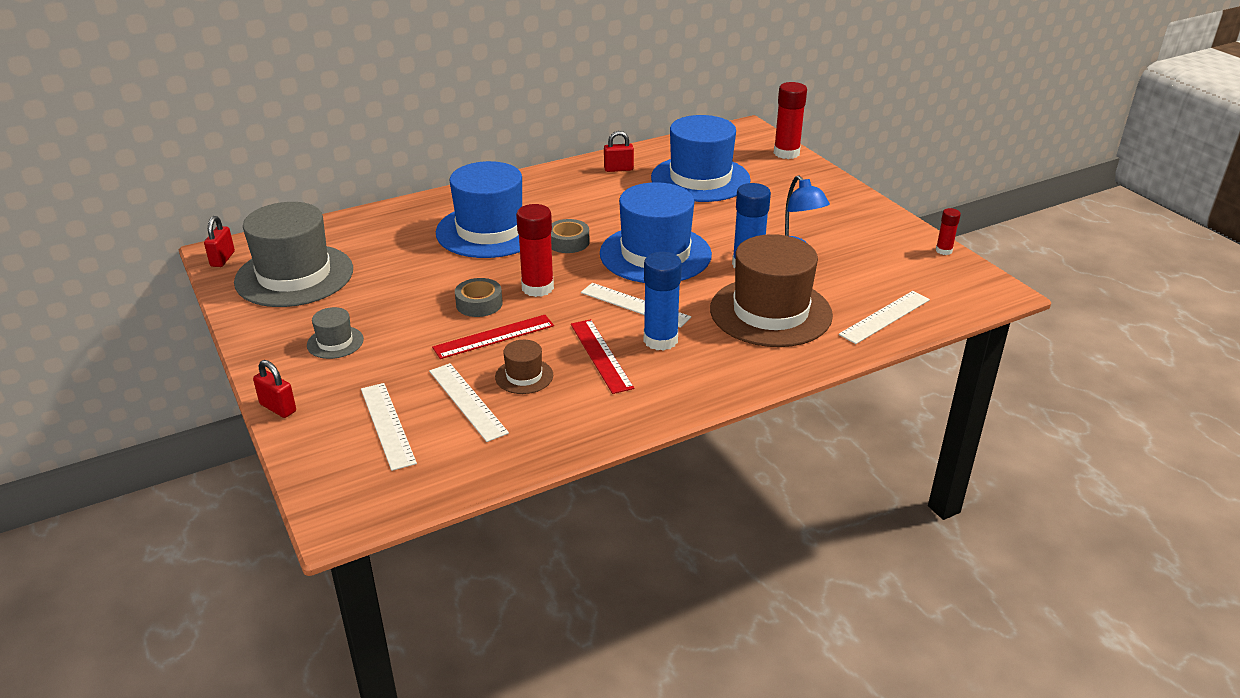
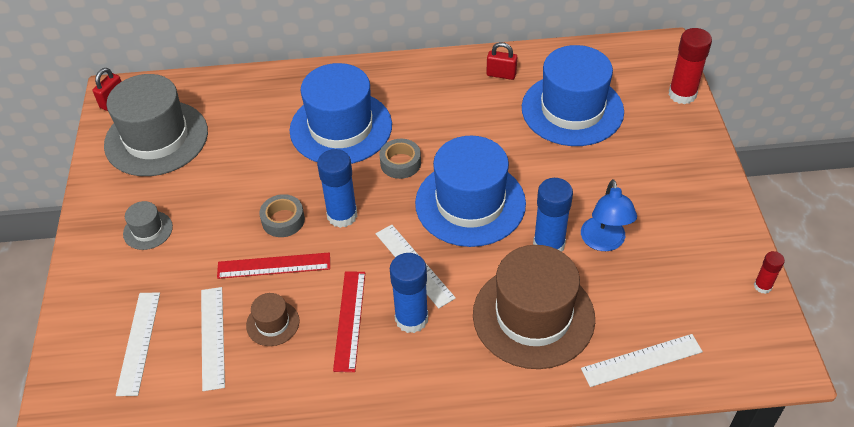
camera: 25 degrees right, 15 degrees up
red padlock [253,360,296,418] -> none
red glue stick [516,204,554,297] -> blue glue stick [317,149,358,228]

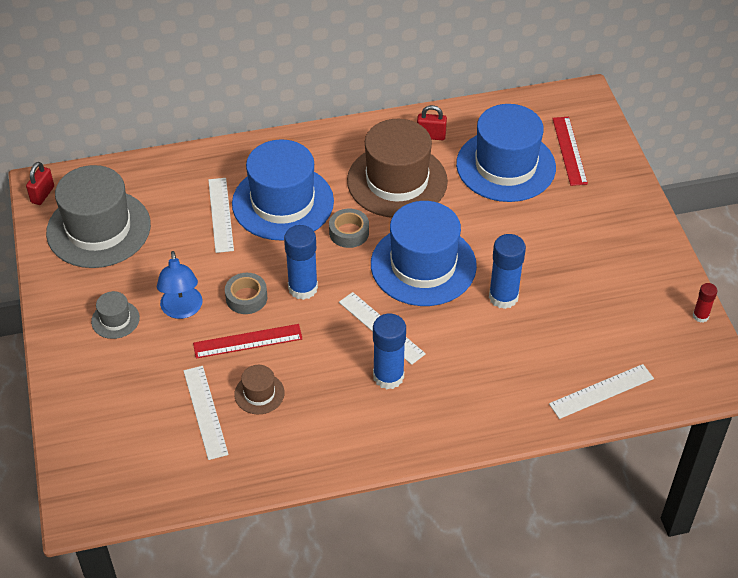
camera: 10 degrees left, 0 degrees up
white ruler [116,292,160,396] -> white ruler moved to [208,178,234,253]
red ruler [333,271,365,372] -> red ruler moved to [552,117,588,186]
brown hat [473,245,595,369] -> brown hat moved to [347,119,448,218]
blue lamp [581,179,637,251] -> blue lamp moved to [157,251,203,319]
red glue stick [668,28,712,104] -> none

